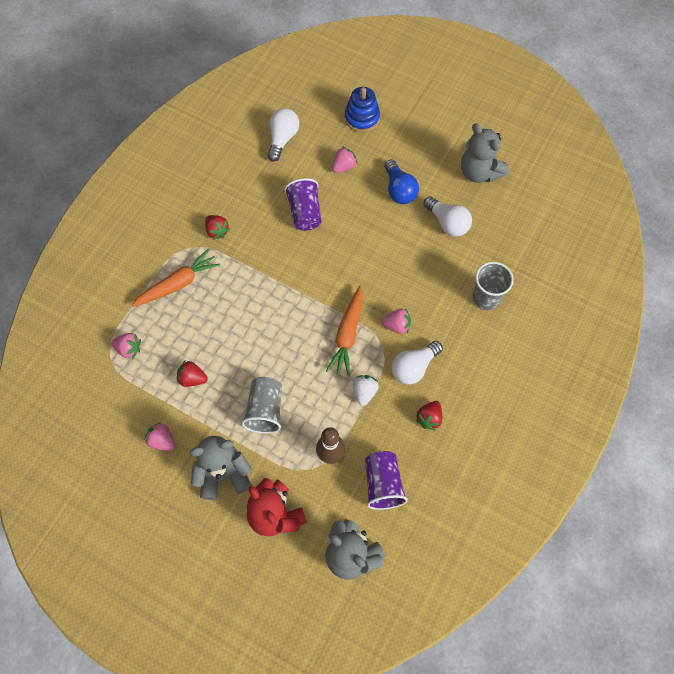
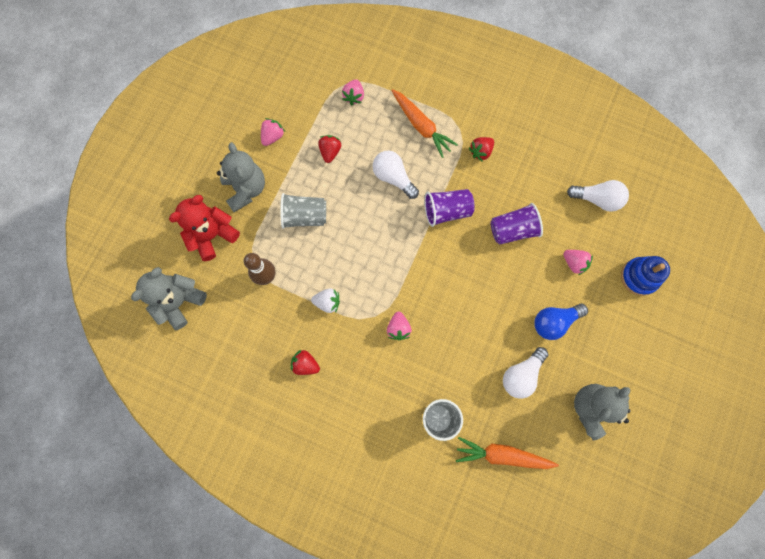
camera: 85 degrees right, 10 degrees up
orange carrot [326,286,363,376] -> orange carrot moved to [456,437,559,469]
purple cup [365,451,408,510] -> purple cup moved to [424,189,475,227]
white light bulb [392,341,443,385] -> white light bulb moved to [373,151,419,199]

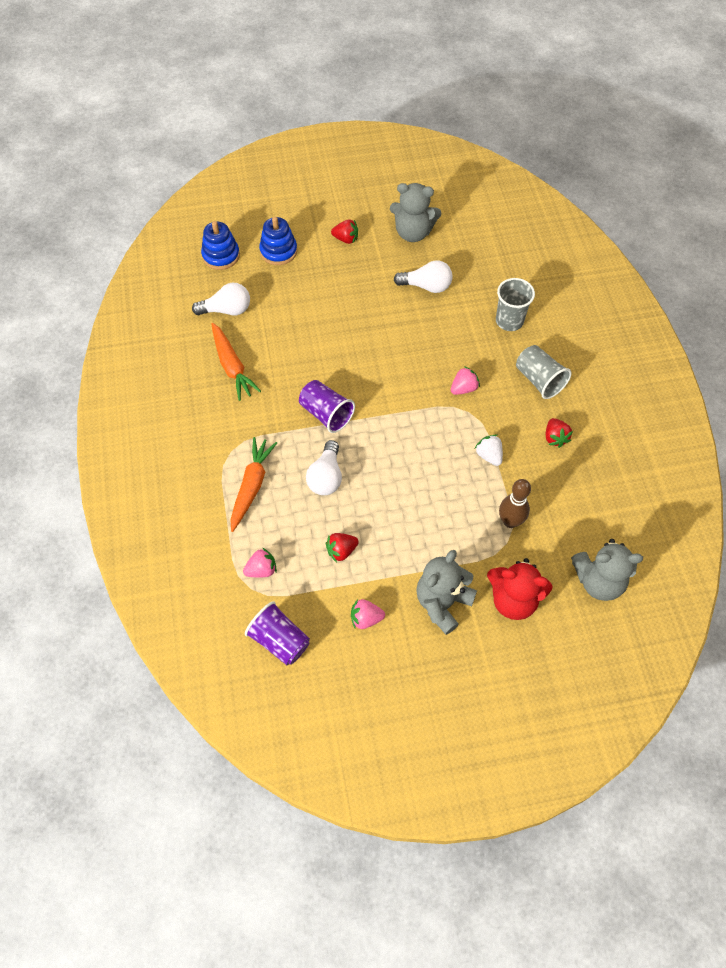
camera: 125 degrees left, 15 degrees down
grey cup [281,193,326,229] -> grey cup moved to [516,345,572,399]
orange carrot [456,437,559,469] -> orange carrot moved to [211,323,261,401]
red strawberry [469,137,494,162] -> red strawberry moved to [331,220,358,244]
purple cup [491,203,543,245] -> purple cup moved to [245,601,310,665]
blue light bulb [534,304,588,340] -> none
pink strawberry [563,250,593,275] -> none
white light bulb [567,180,629,212] -> white light bulb turned 105 degrees clockwise [192,283,250,315]
none -> blue stacking toy [201,221,240,270]

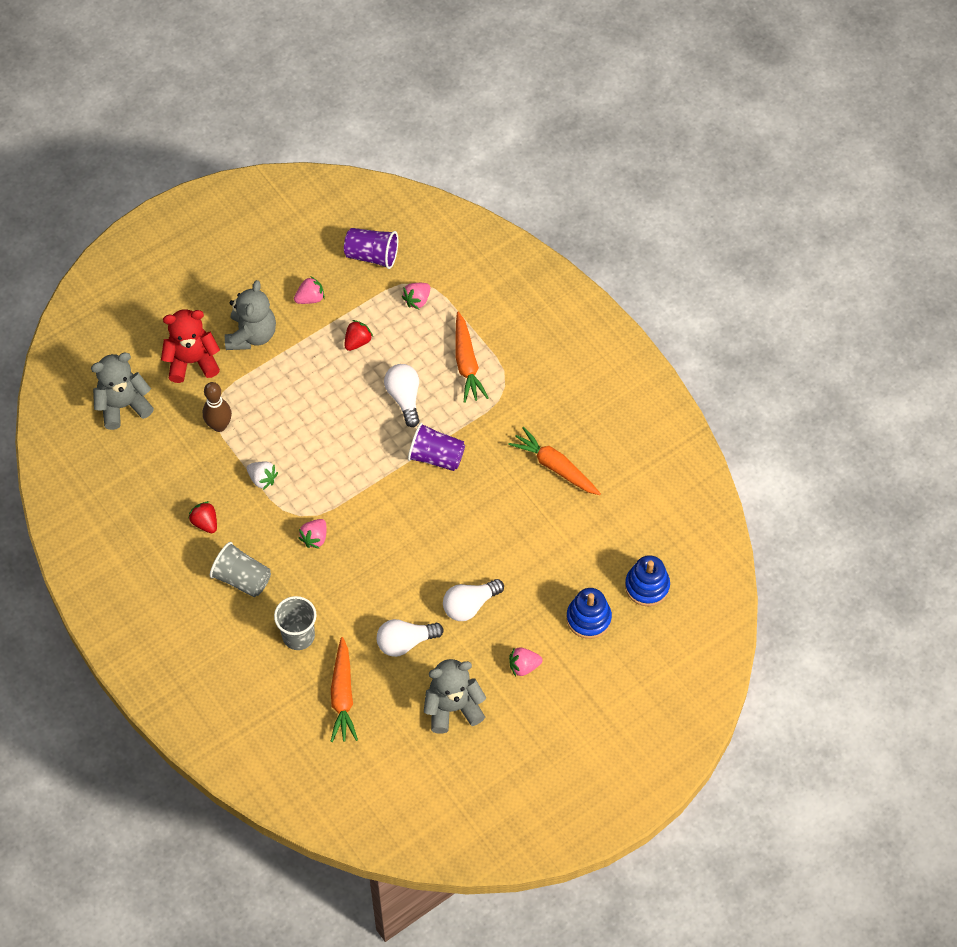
camera: 155 degrees right, 0 degrees up
white light bulb [192,283,250,315] -> white light bulb moved to [443,579,504,621]
red strawberry [331,220,358,244] -> pink strawberry [509,648,542,676]
none -> orange carrot [330,637,358,742]

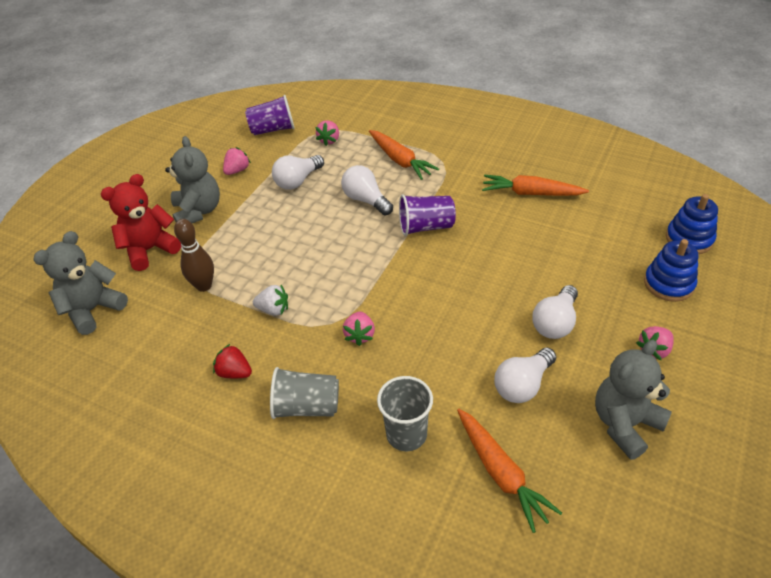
camera: 25 degrees left, 15 degrees down
red strawberry [344,320,373,351] -> white light bulb [272,155,324,190]

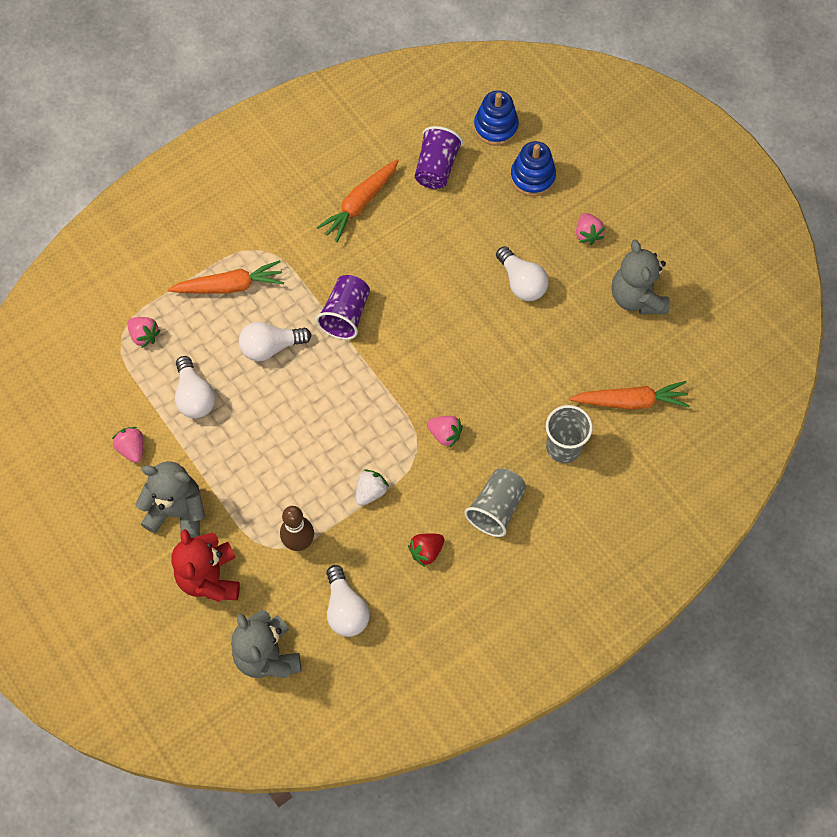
camera: 65 degrees left, 20 degrees up
purple cup [245,95,295,135] -> purple cup moved to [415,126,463,189]
white light bulb [494,348,556,403] -> white light bulb moved to [326,565,370,637]

